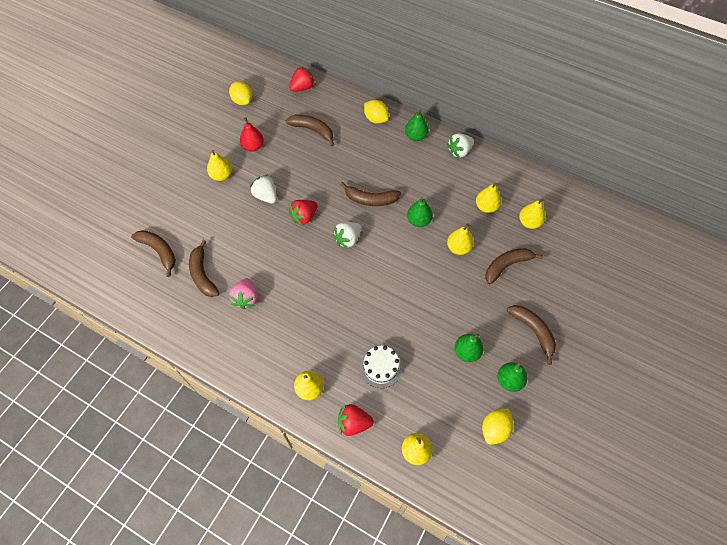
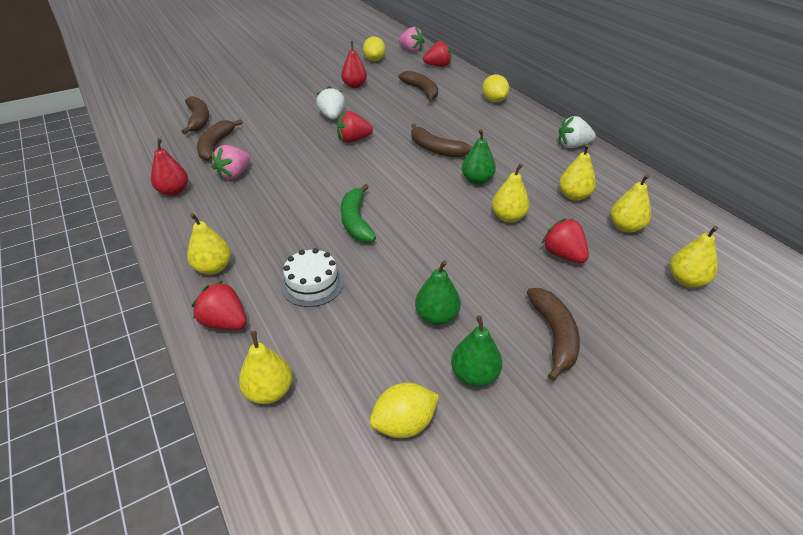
camera: 30 degrees right, 20 degrees down
yellow pear [207,150,232,181] -> yellow pear moved to [670,226,718,288]
white strawberry [333,222,362,249] -> none
green pear [405,109,429,141] -> none
brown banana [485,248,543,284] -> red strawberry [541,218,589,263]
none -> red pear [151,138,188,196]
none -> green banana [341,184,376,243]
none -> pink strawberry [399,27,425,52]

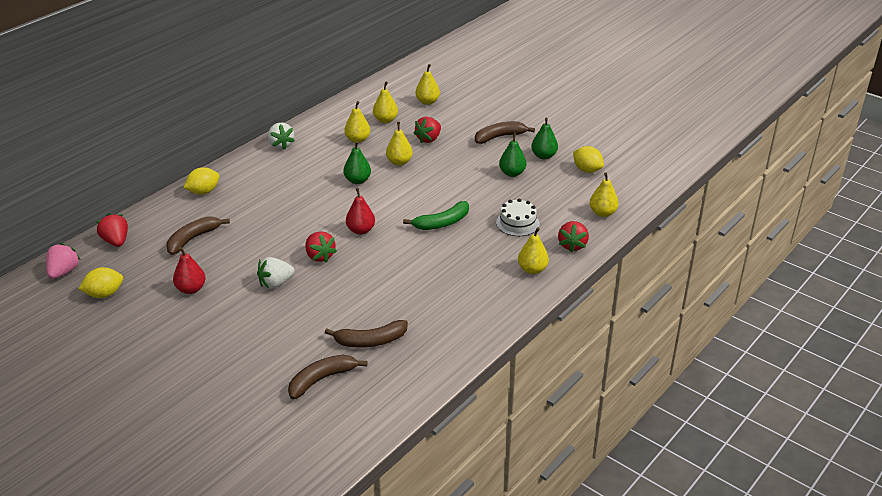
camera: 110 degrees left, 5 degrees down
red pear [151,138,188,196] -> red pear moved to [346,188,375,235]
pink strawberry [211,145,250,180] -> none
brown banana [411,123,472,158] -> none

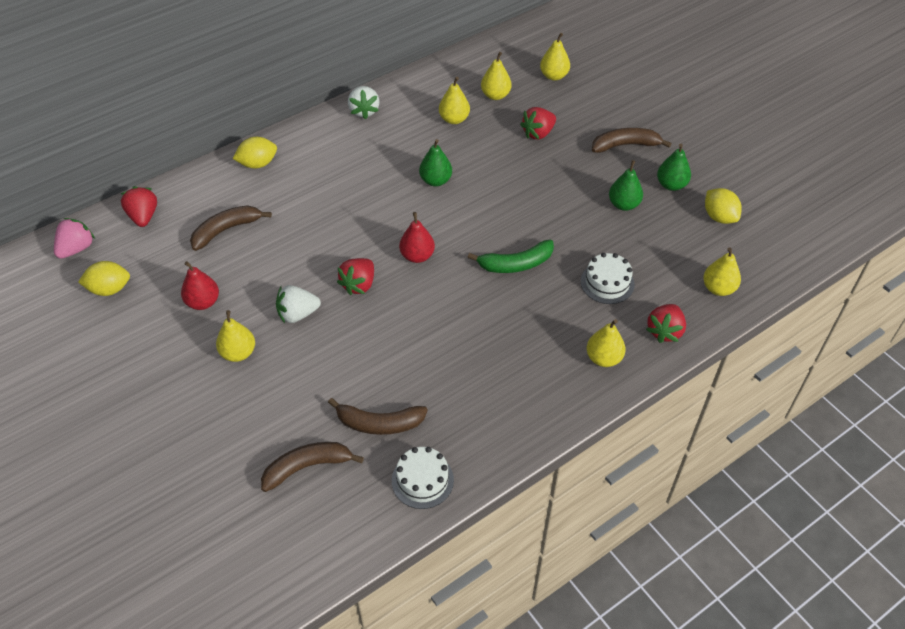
camera: 15 degrees right, 15 degrees up
red strawberry [305,231,337,263] -> red strawberry turned 45 degrees clockwise [337,258,374,295]
yellow pear [386,122,413,166] -> yellow pear moved to [216,310,255,362]
none -> white cake [392,447,454,509]

